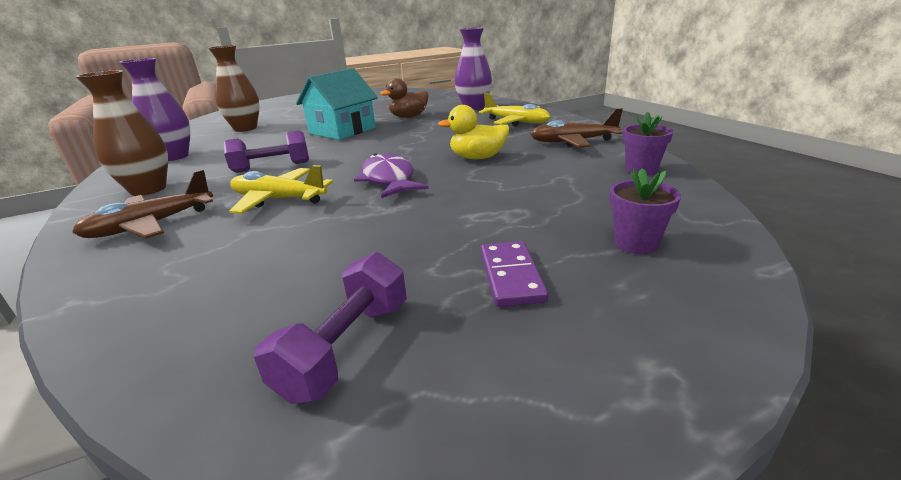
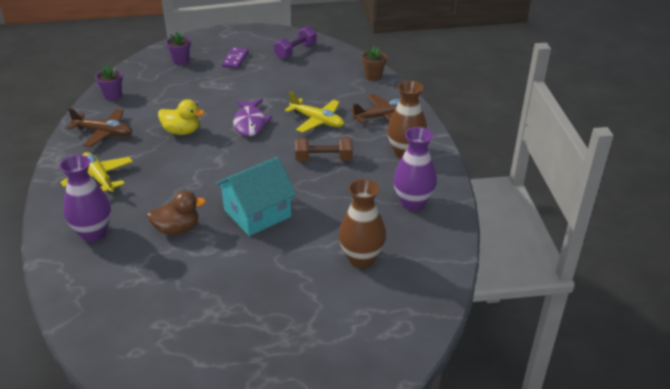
camera: 165 degrees left, 10 degrees up
purple dumbbell [224,130,309,173] -> brown dumbbell [295,137,353,161]
none -> brown flower pot [362,46,387,81]

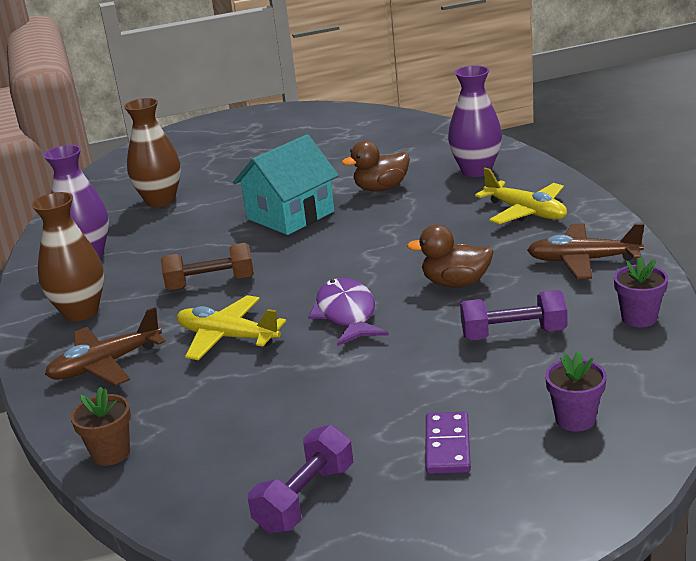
camera: 175 degrees right, 10 degrees down
yellow duck [158,99,205,135] -> brown duck [407,225,494,287]
none -> purple dumbbell [460,290,567,340]

